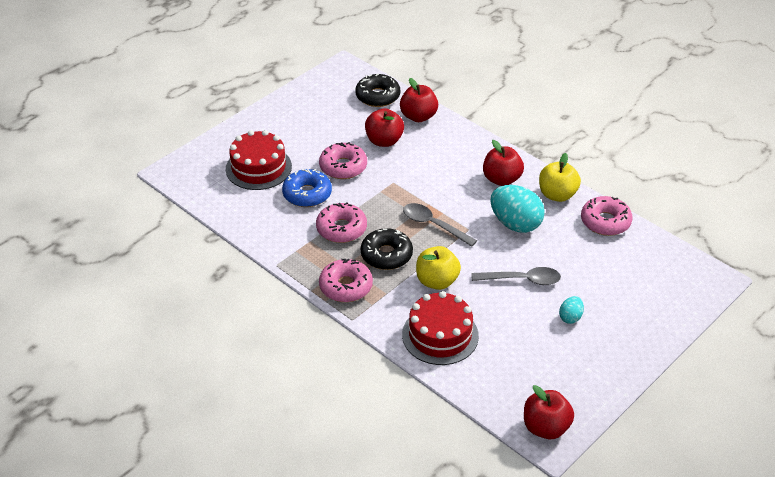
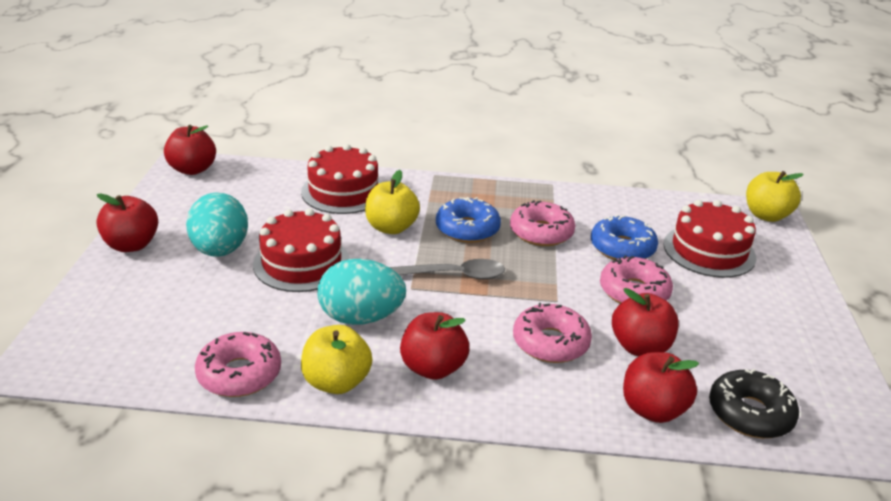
camera: 140 degrees right, 10 degrees down
pink donut [319,259,373,302] -> pink donut moved to [513,303,592,363]
black donut [361,228,413,270] -> blue donut [436,197,501,243]
grey spoon [472,267,561,285] -> red cake [253,208,350,292]
turquoise egg [559,296,584,324] -> turquoise egg [186,192,248,257], size x2.04
none -> red apple [96,193,158,252]
none -> yellow apple [746,171,804,222]

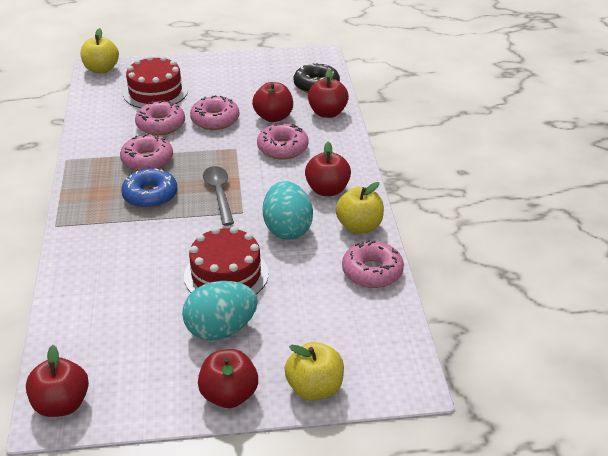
camera: 100 degrees left, 5 degrees up
red cake [301,144,382,214] -> none
yellow apple [365,170,420,234] -> yellow apple moved to [285,342,344,400]
blue donut [591,214,658,260] -> pink donut [135,100,185,135]

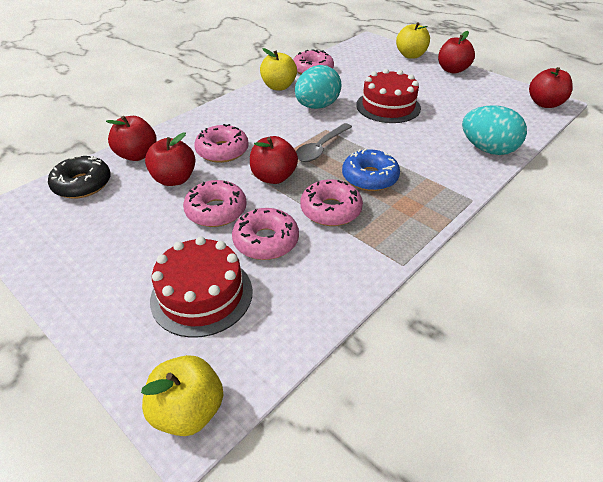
camera: 130 degrees left, 5 degrees up
turquoise egg [182,281,258,340] -> turquoise egg moved to [462,105,527,155]
red apple [305,142,351,196] -> red apple moved to [250,136,298,184]

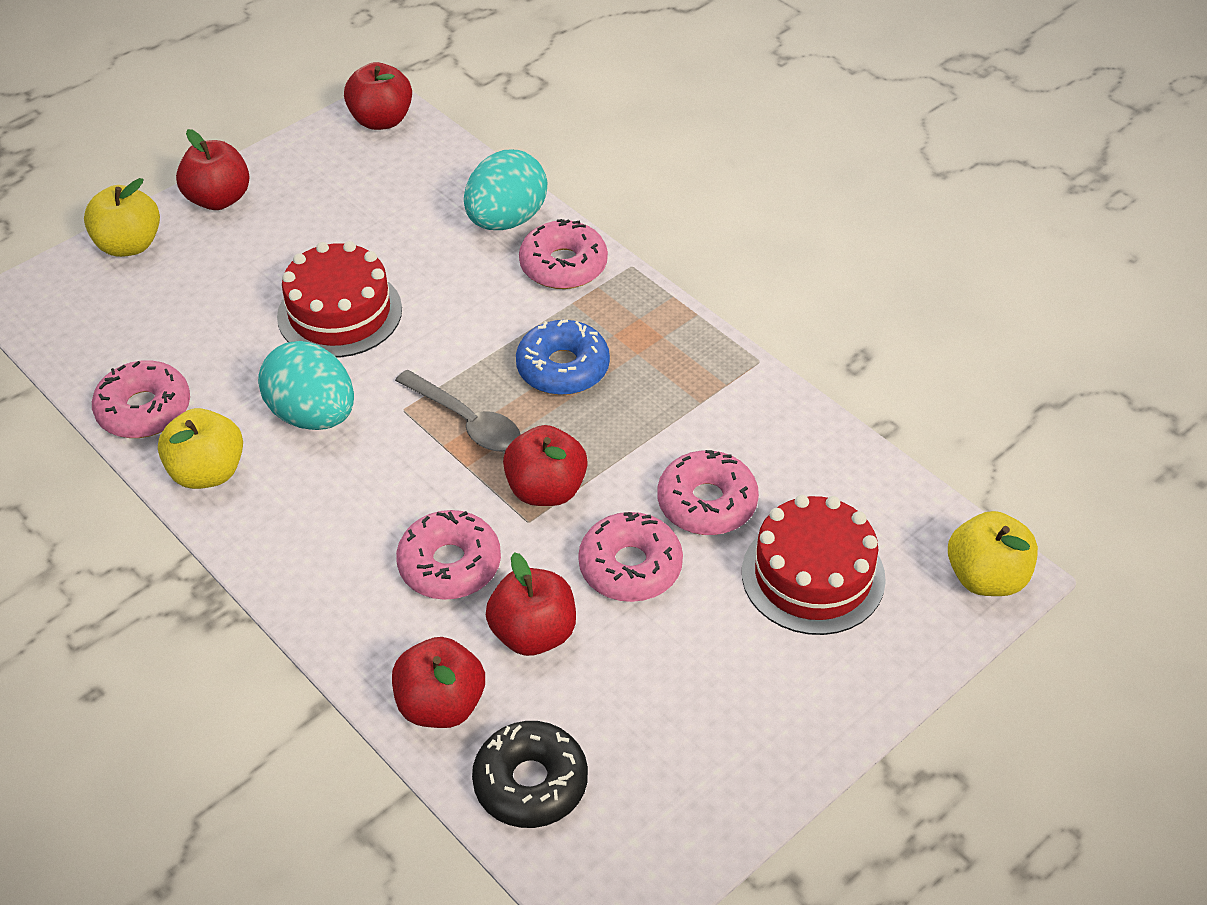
camera: 85 degrees left, 5 degrees up
pink donut [301,179,363,226] -> pink donut moved to [519,219,608,289]

